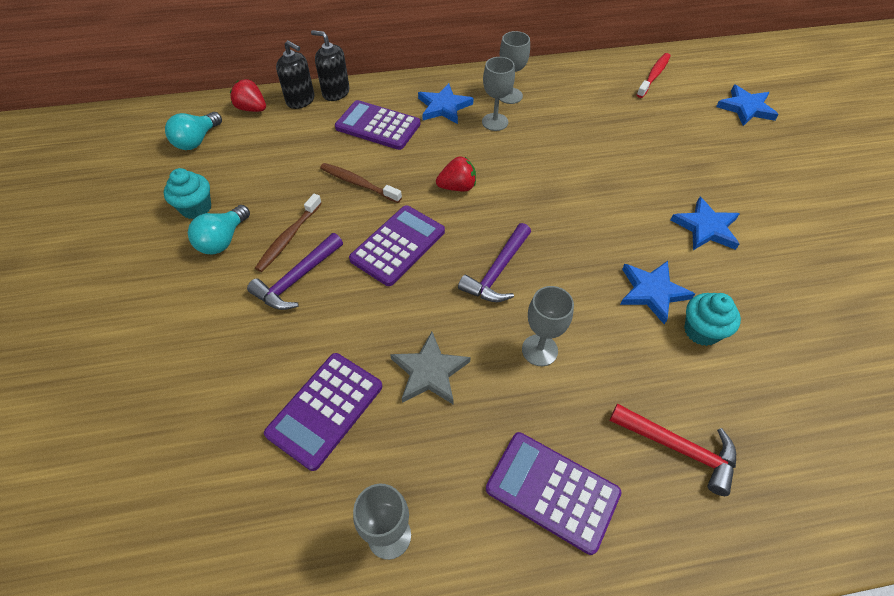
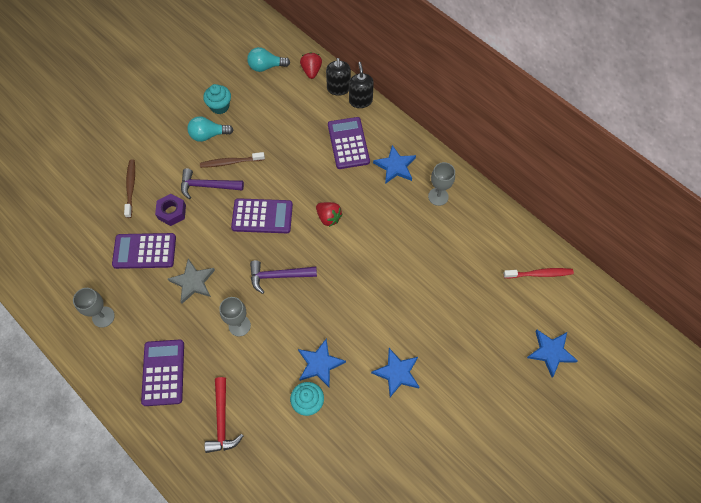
camera: 55 degrees right, 10 degrees up
brown toothbrush [320,163,402,203] -> brown toothbrush moved to [124,159,135,218]
grey goblet [482,57,515,131] -> none
none -> purple nut [155,194,186,226]

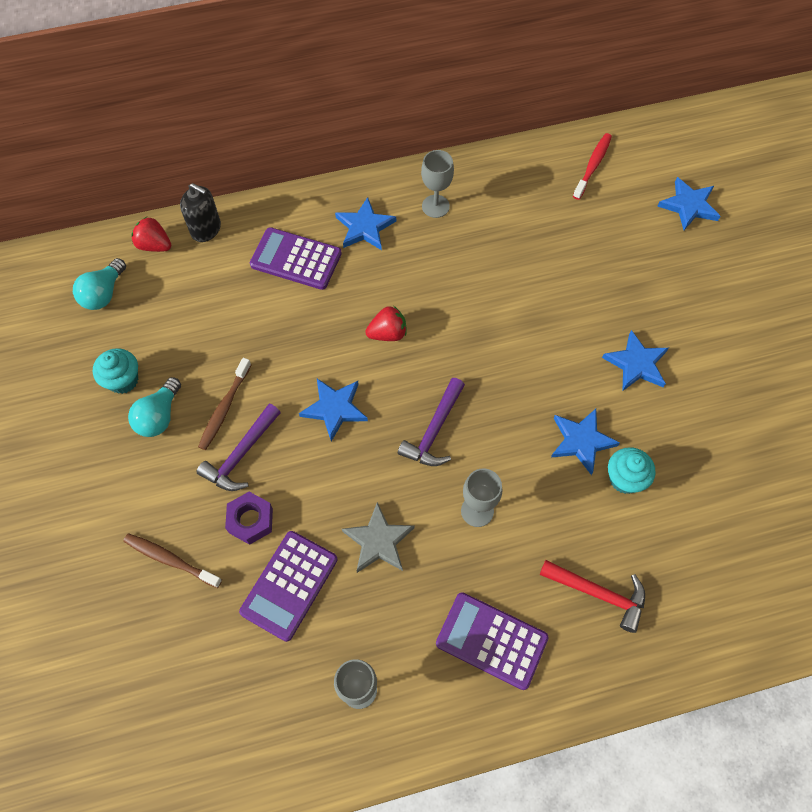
camera: 60 degrees left, 0 degrees up
purple calculator [231,198,293,233] -> blue star [299,379,368,441]
black soap dispenser [349,62,374,108] -> none

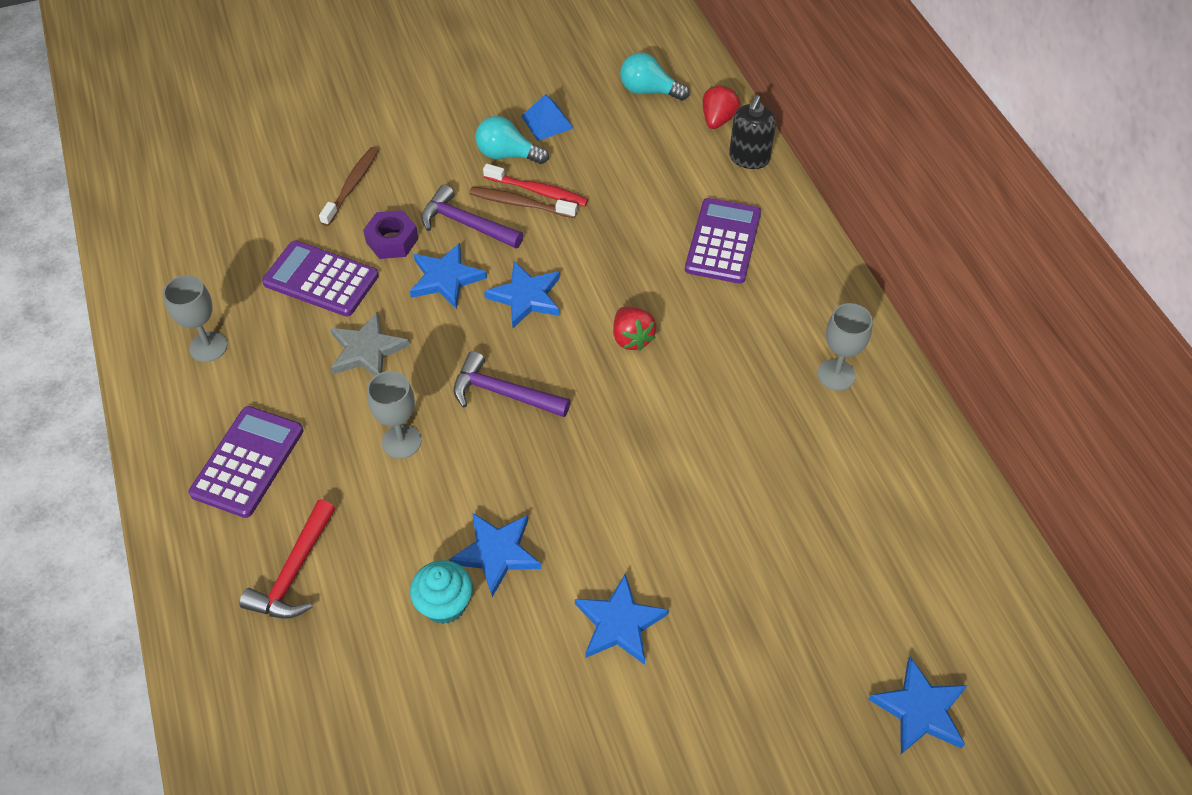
camera: 85 degrees right, 10 degrees down
turquoise cupcake [93,348,138,394] -> blue pyramid [521,94,574,141]
blue star [335,197,396,250] -> blue star moved to [410,243,487,309]
red toothbrush [573,133,612,200] -> red toothbrush moved to [483,164,588,206]

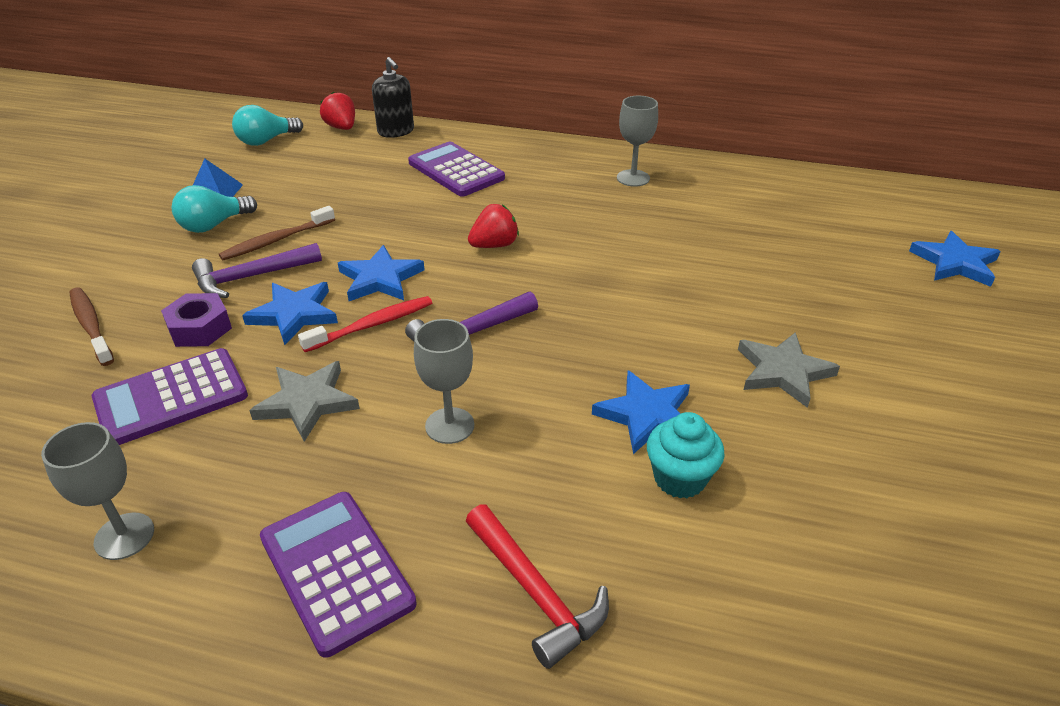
camera: 55 degrees left, 15 degrees down
red toothbrush [483,164,588,206] -> red toothbrush moved to [298,296,432,352]
blue star [575,574,669,665] -> grey star [738,332,840,408]
red strawberry [613,306,656,351] -> red strawberry turned 45 degrees counterclockwise [468,204,519,248]

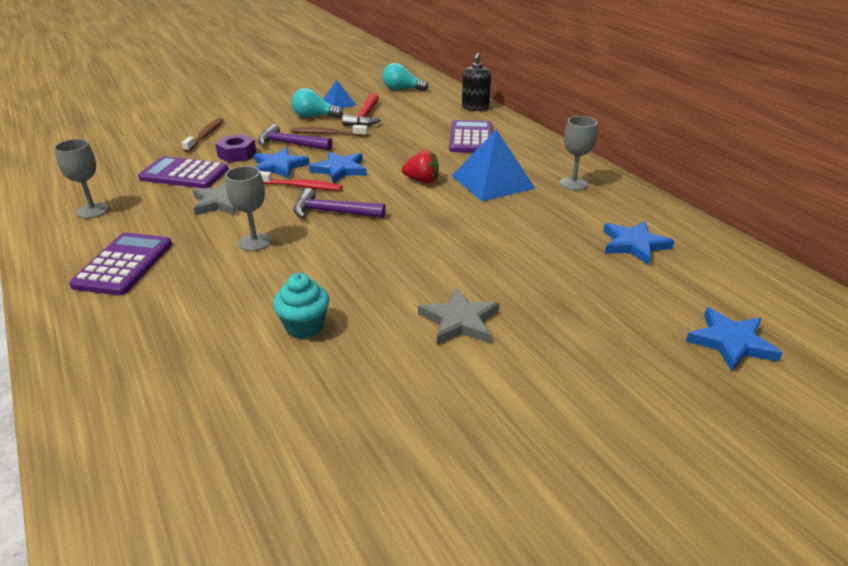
camera: 45 degrees right, 5 degrees down
red strawberry [320,92,355,130] -> none
red hammer [466,504,609,669] -> red hammer moved to [342,93,381,126]
blue star [592,370,690,454] -> blue star moved to [603,221,674,265]
none -> blue pyramid [452,129,535,202]

